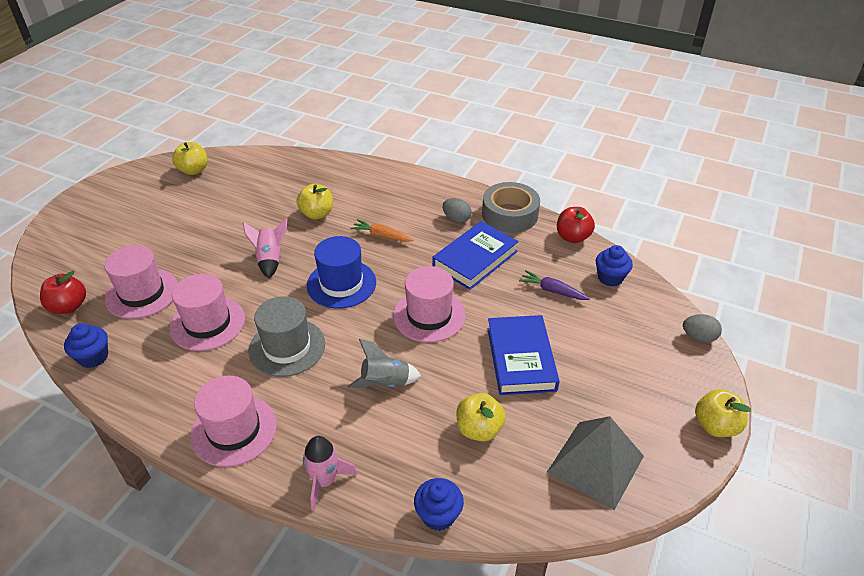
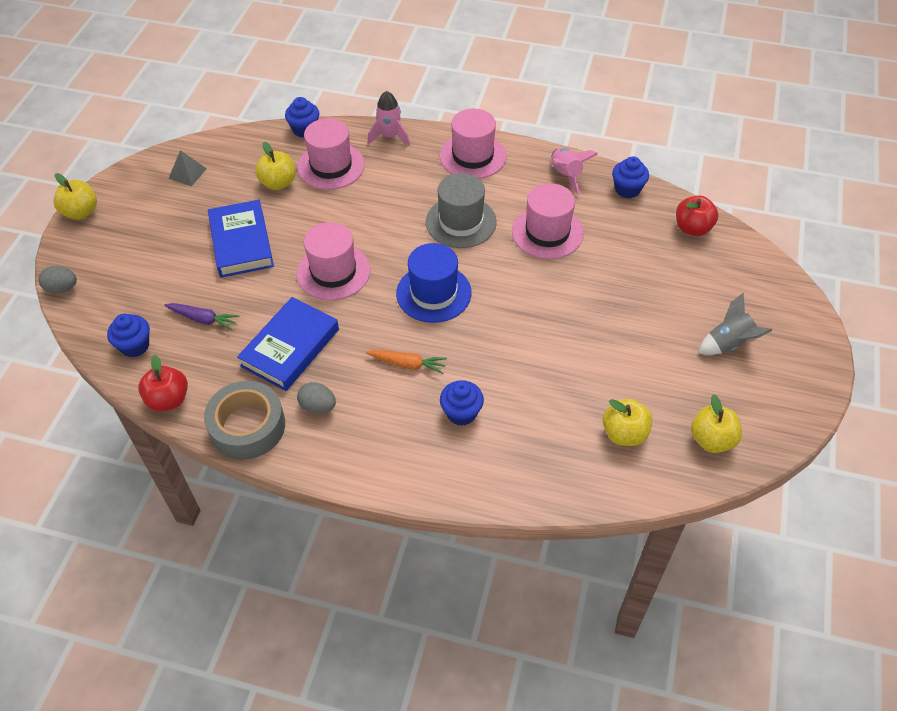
camera: 170 degrees right, 10 degrees up
pink hat [104,245,178,319] -> pink hat moved to [297,118,365,190]
pink rocket [243,218,287,278] -> pink rocket moved to [551,148,598,195]
yellow apple [297,184,333,219] -> yellow apple moved to [603,399,652,446]
grey rocket [348,338,421,388] -> grey rocket moved to [699,293,772,355]
grey pyramid [547,416,644,510] -> grey pyramid [168,150,207,186], size x0.49
none -> blue cupcake [440,380,484,426]

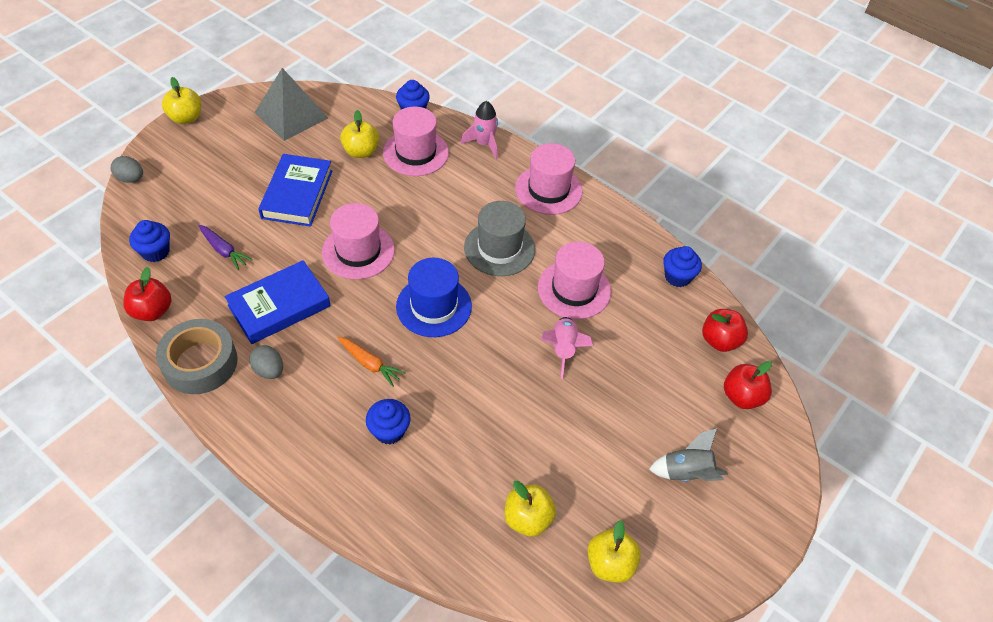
camera: 20 degrees right, 0 degrees up
grey pyramid [168,150,207,186] -> grey pyramid [255,68,328,141], size x2.02
pink rocket [551,148,598,195] -> pink rocket moved to [541,317,593,379]
none -> red apple [724,361,772,409]

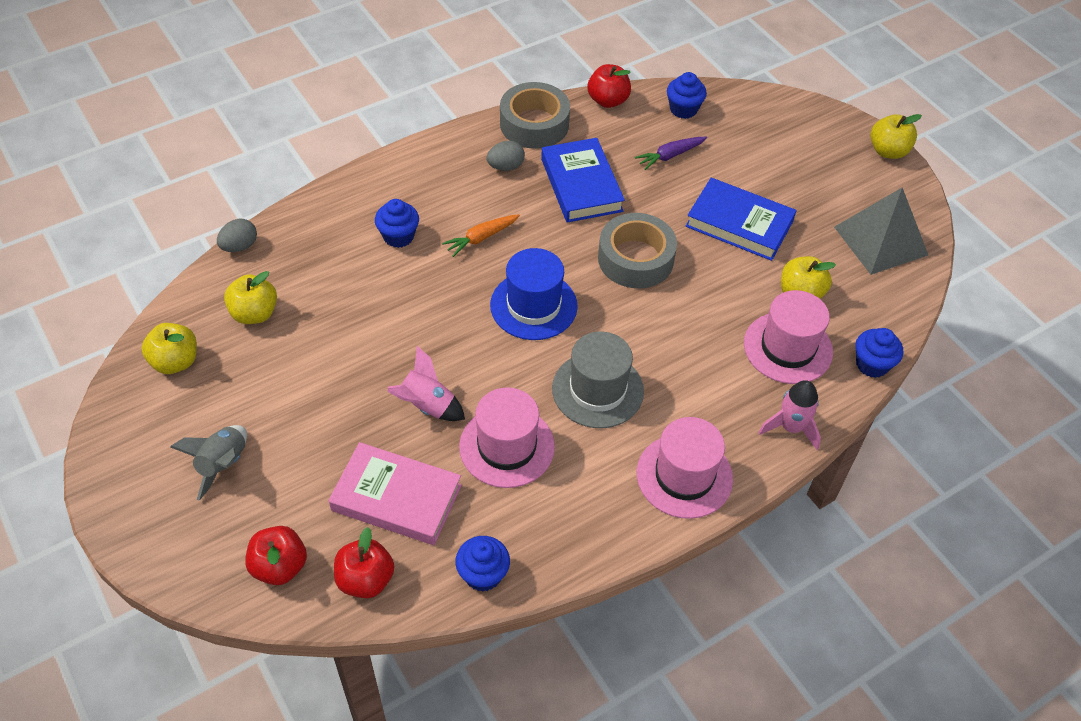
camera: 110 degrees right, 0 degrees up
grey egg [111,156,143,183] -> grey egg moved to [217,218,257,252]
pink hat [322,203,395,280] -> grey tape [598,213,677,288]
none -> pink book [328,442,462,545]

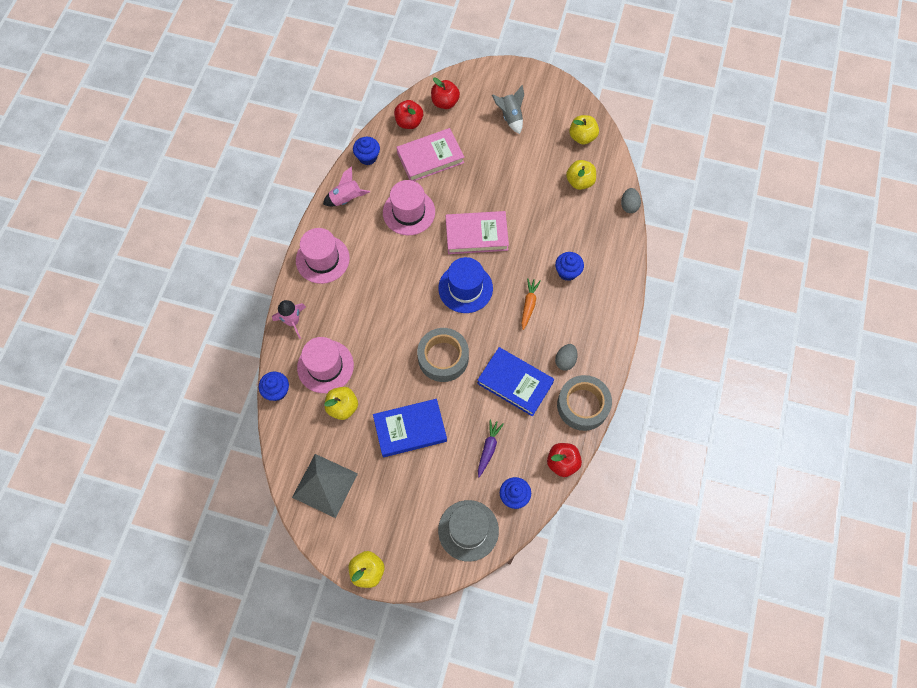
camera: 140 degrees right, 15 degrees up
pink rocket [387,346,465,421] -> pink rocket moved to [323,166,370,207]
grey hat [552,332,644,428] -> grey hat moved to [438,500,499,562]
none -> pink book [446,211,509,254]

